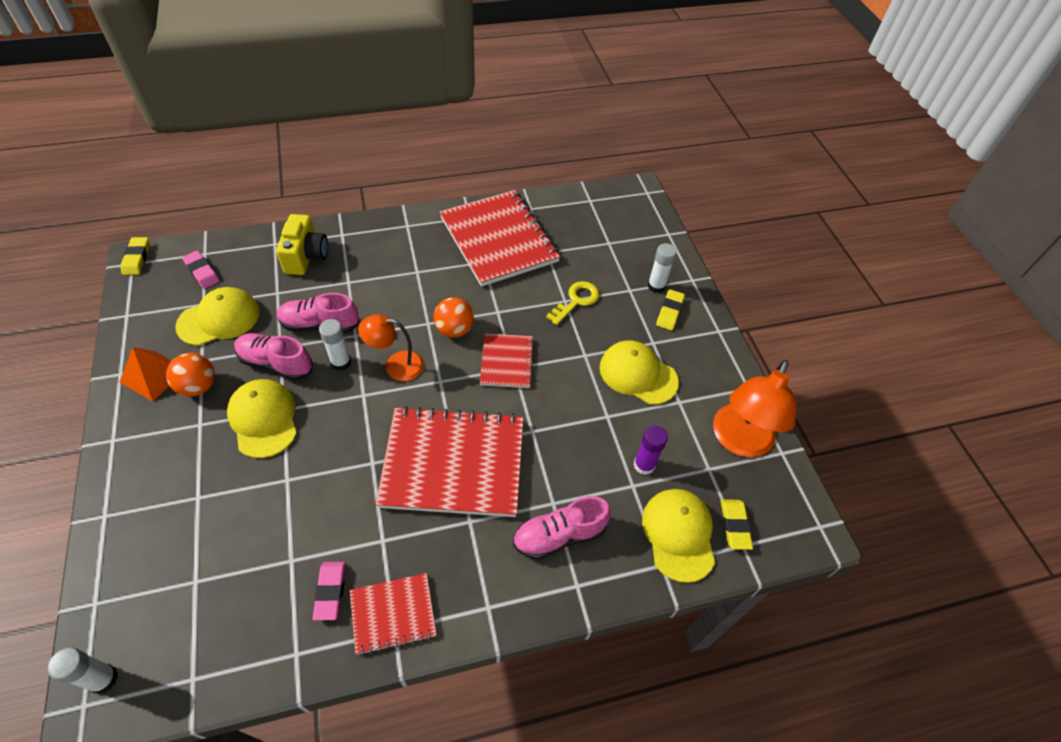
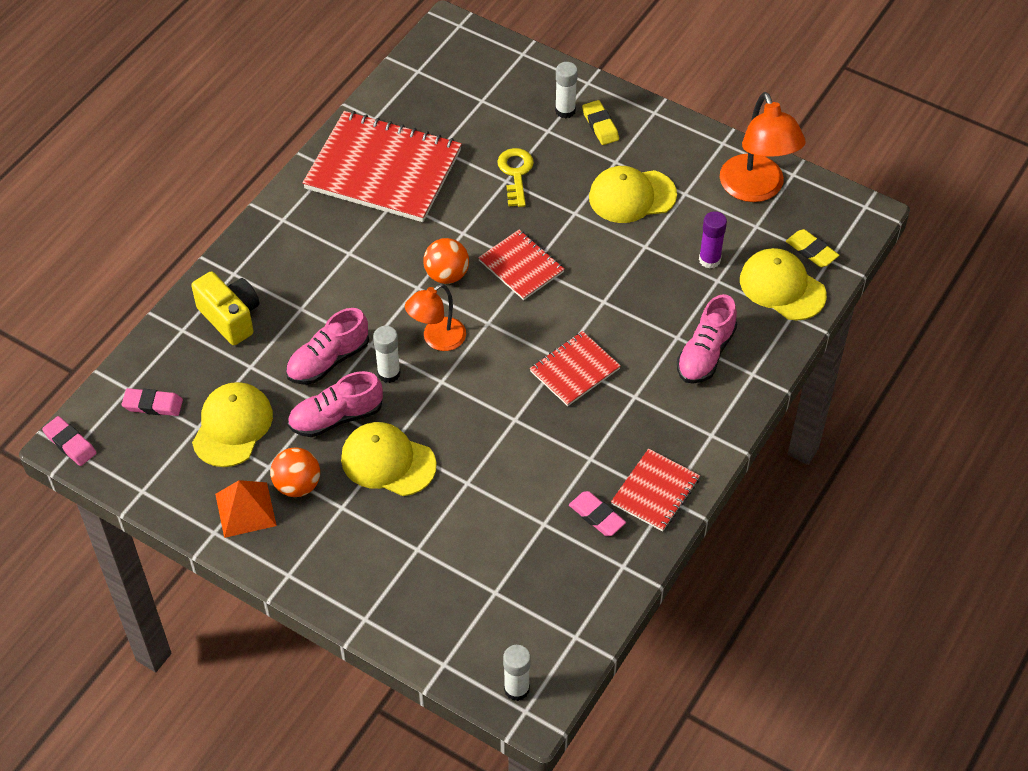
camera: 40 degrees left, 0 degrees up
yellow eraser [120,237,150,275] -> pink eraser [42,416,97,466]
red notebook [376,406,524,517] -> red notebook [530,331,621,406], size x0.51

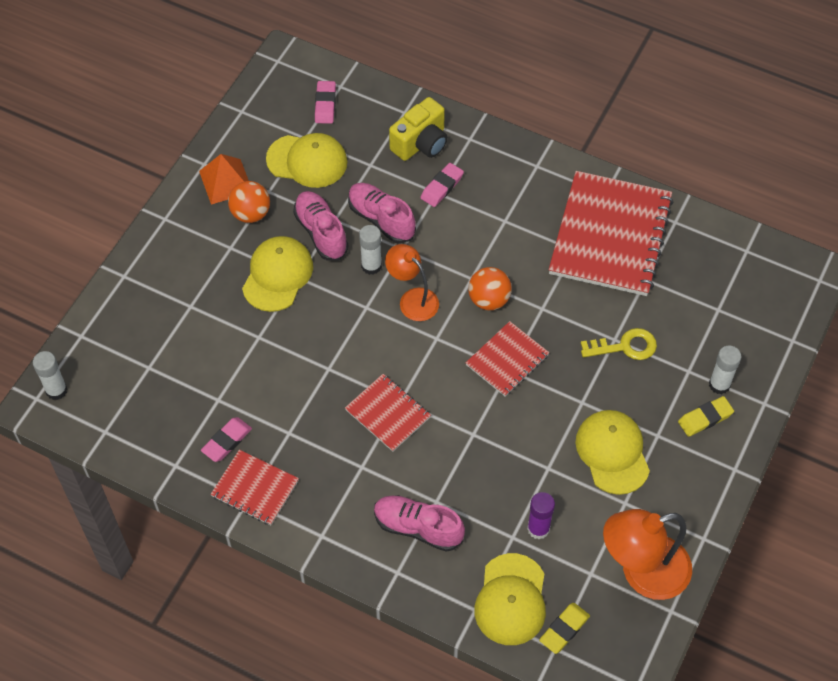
camera: 85 degrees right, 5 degrees up
pink eraser [42,416,97,466] -> pink eraser moved to [420,163,464,207]
yellow cap [740,248,827,320] -> yellow cap turned 150 degrees clockwise [474,553,546,645]

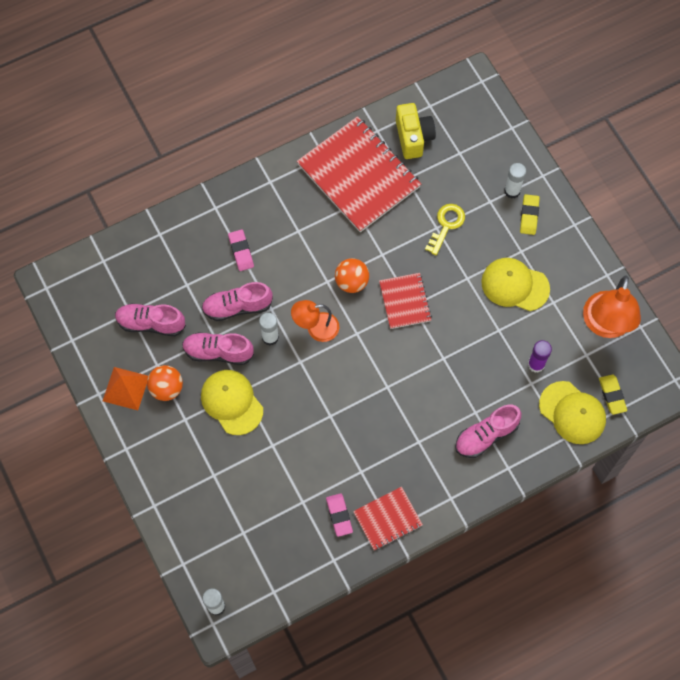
camera: 55 degrees left, 10 degrees up
yellow cap [266,133,347,188] -> pink shoe [115,303,186,336]
pink eraser [315,81,336,124] -> none
red notebook [345,374,431,452] -> none
yellow camera [389,97,448,161] -> yellow camera moved to [396,103,436,159]

